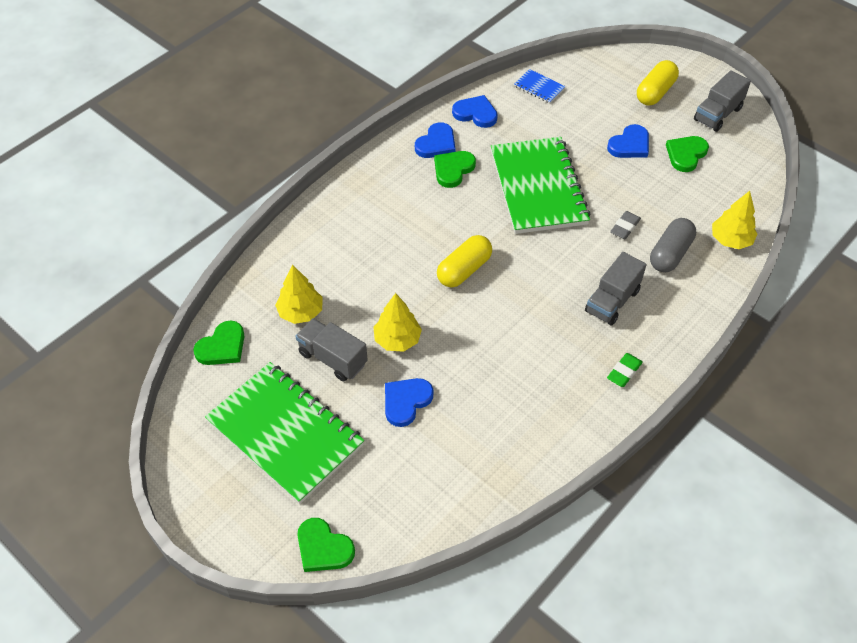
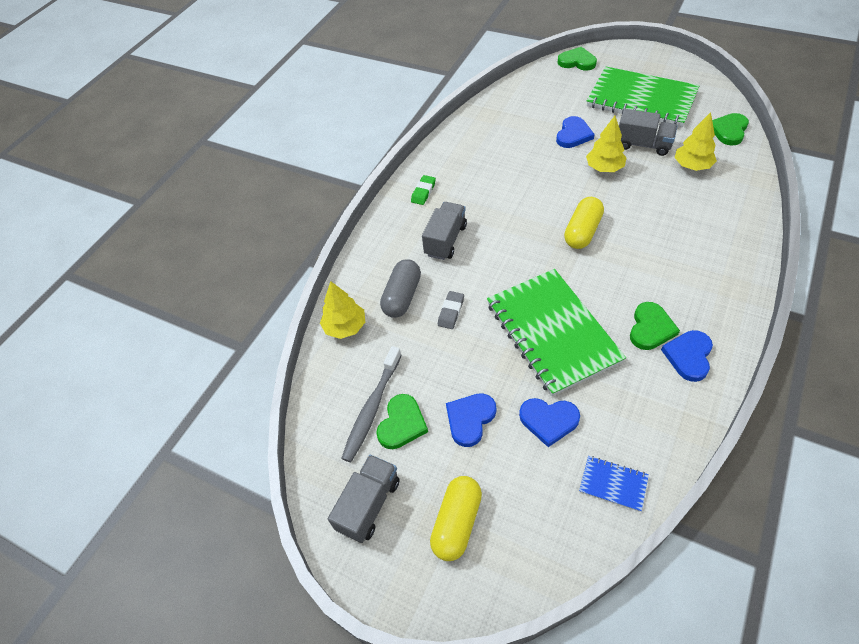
camera: 170 degrees right, 0 degrees up
blue heart [452,95,498,128] -> blue heart moved to [519,398,580,447]
none -> grey toothbrush [341,346,402,462]

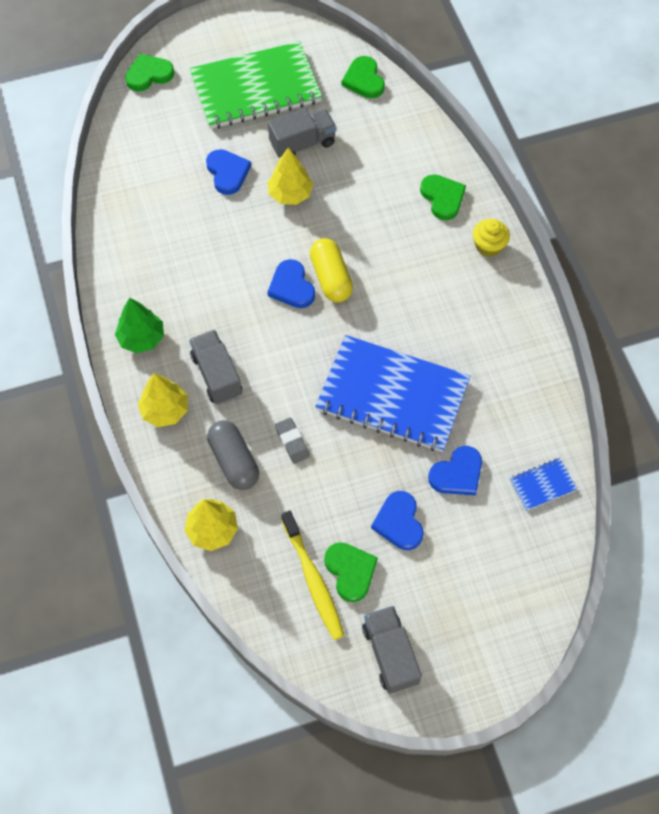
camera: 50 degrees left, 10 degrees up
grey toothbrush [341,346,402,462] -> yellow toothbrush [281,511,345,640]
green eraser [411,175,436,205] -> green tree [115,298,164,353]
yellow capsule [430,476,482,561] -> none
green notebook [487,269,626,396] -> blue notebook [315,335,470,452]
green heart [630,302,680,350] -> green heart moved to [420,174,466,220]
blue heart [661,330,713,382] -> blue heart moved to [267,259,315,308]
yellow tree [674,112,717,171] -> yellow tree moved to [138,373,188,427]
none -> yellow cupcake [473,219,510,257]

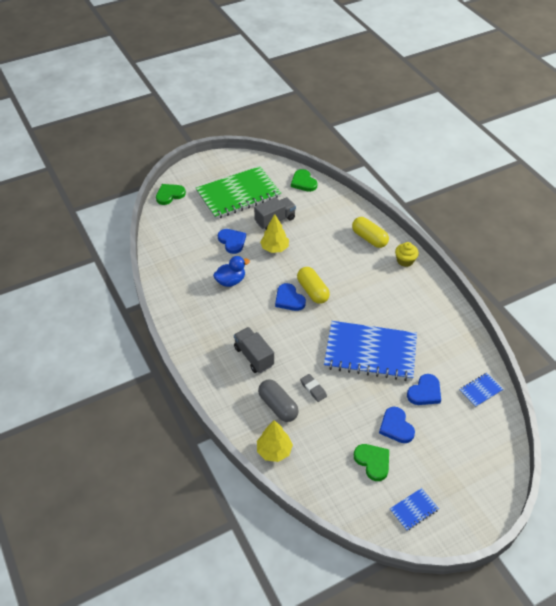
camera: 10 degrees left, 15 degrees down
green tree [115,298,164,353] -> none
yellow tree [138,373,188,427] -> none
yellow toothbrush [281,511,345,640] -> none
grey truck [362,606,422,694] -> blue notebook [390,488,439,531]
green heart [420,174,466,220] -> yellow capsule [352,217,389,248]
none -> blue duck [213,256,250,287]

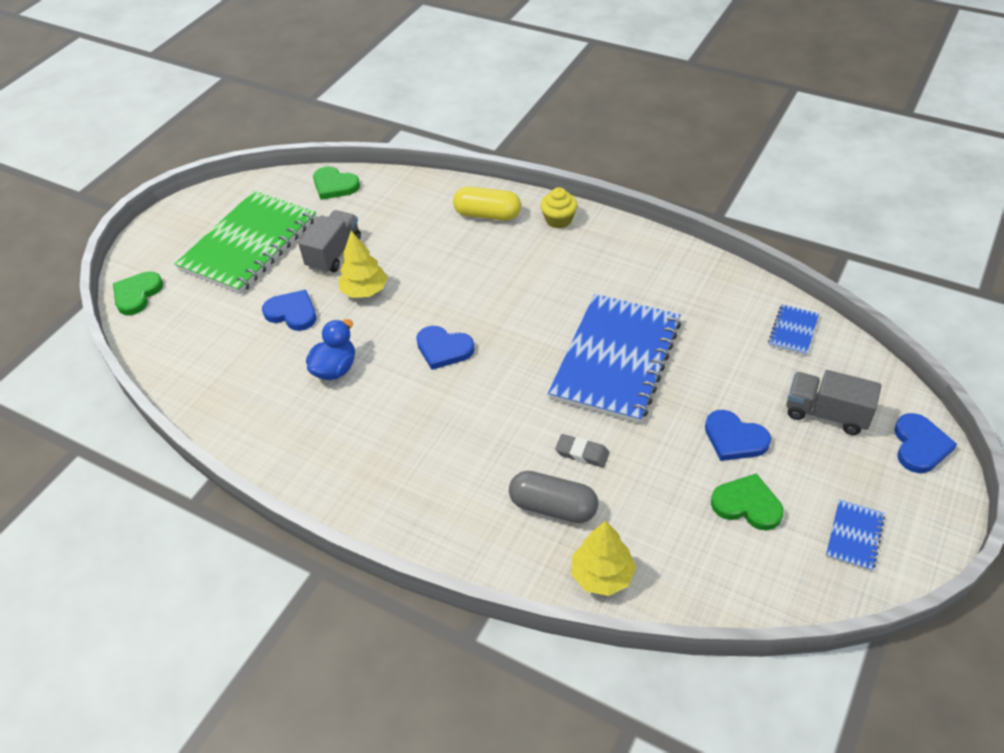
camera: 30 degrees left, 0 degrees up
grey truck [234,327,274,373] -> grey truck moved to [786,370,882,435]
yellow capsule [297,267,330,304] -> none
blue notebook [324,321,417,381] -> blue notebook turned 45 degrees counterclockwise [548,294,681,424]
blue heart [407,374,441,405] -> blue heart moved to [895,413,957,473]

